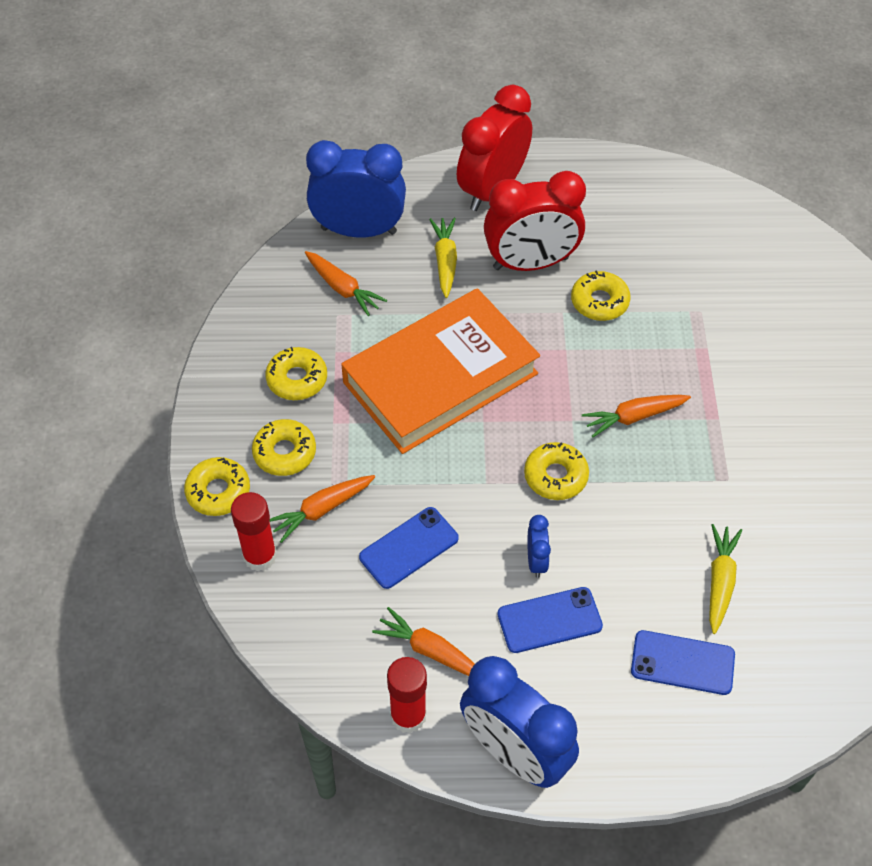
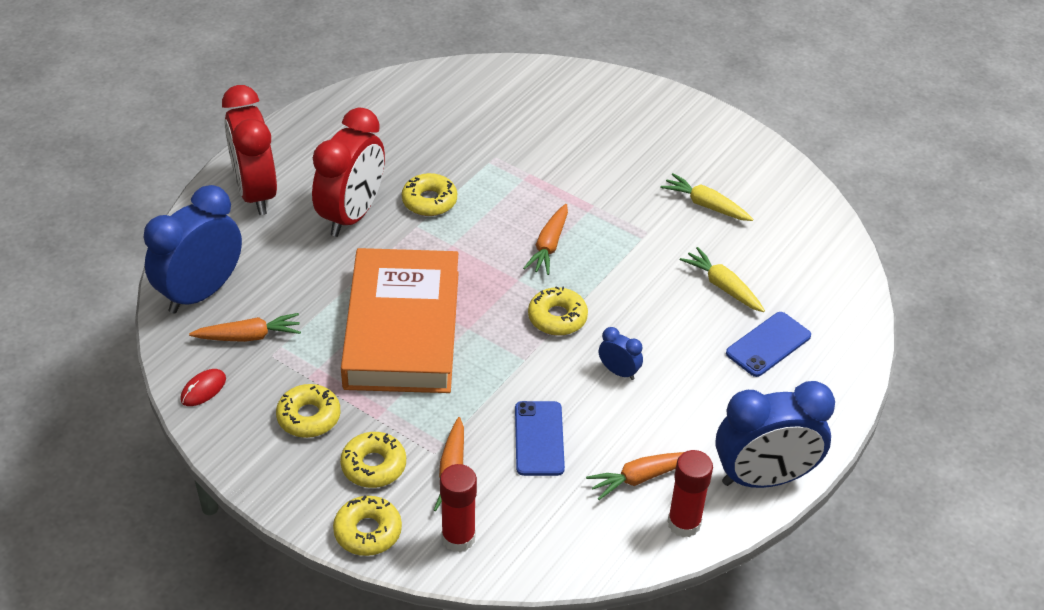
camera: 55 degrees left, 10 degrees down
yellow carrot [429,218,457,298] -> yellow carrot moved to [660,173,754,221]
blue phone [497,587,603,653] -> none
none -> red mouse [180,369,226,406]

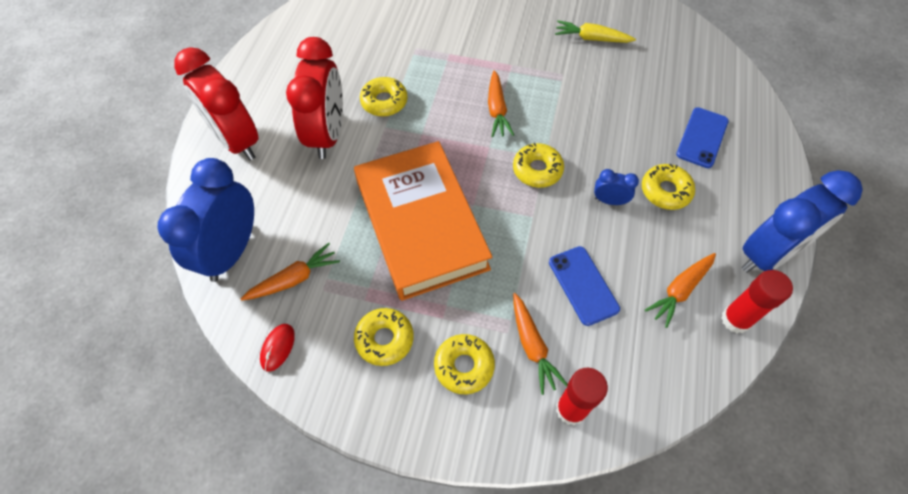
camera: 20 degrees left, 15 degrees up
yellow donut [333,495,402,556] -> yellow donut moved to [642,164,695,210]
yellow carrot [680,247,765,312] -> none

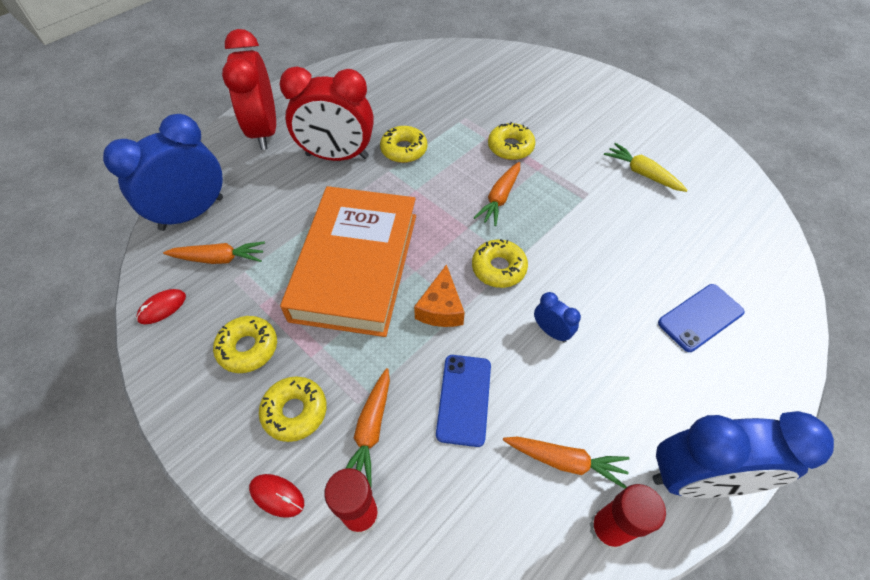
camera: 30 degrees right, 5 degrees down
red clock [286,37,343,159] -> red clock turned 60 degrees clockwise [280,67,374,161]
yellow donut [642,164,695,210] -> yellow donut moved to [488,122,535,160]
orange carrot [645,253,716,328] -> orange carrot turned 150 degrees counterclockwise [503,437,630,489]
none -> red mouse [249,474,304,518]
none -> orange cheese [414,264,465,327]

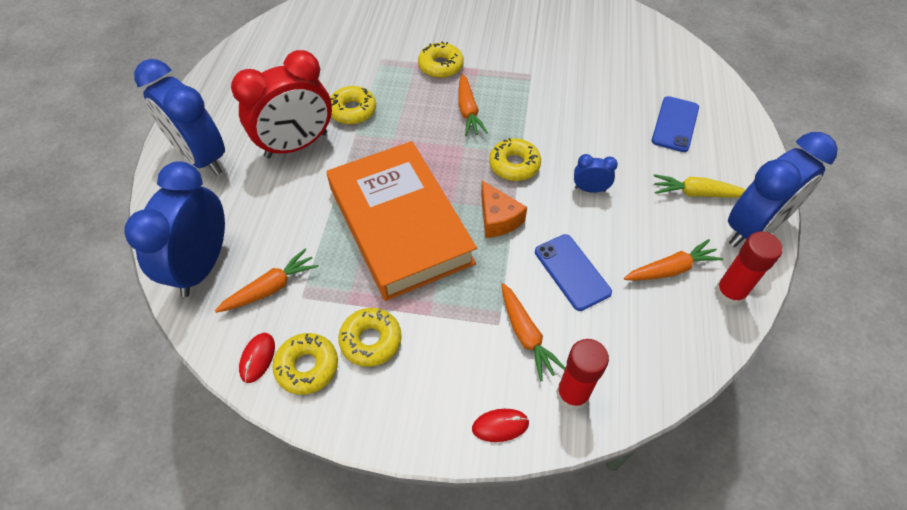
camera: 35 degrees left, 0 degrees up
red clock [222,29,276,150] -> blue clock [134,59,225,175]
yellow donut [259,376,327,442] -> yellow donut moved to [272,333,338,395]
yellow carrot [604,143,688,192] -> yellow carrot moved to [654,174,746,198]

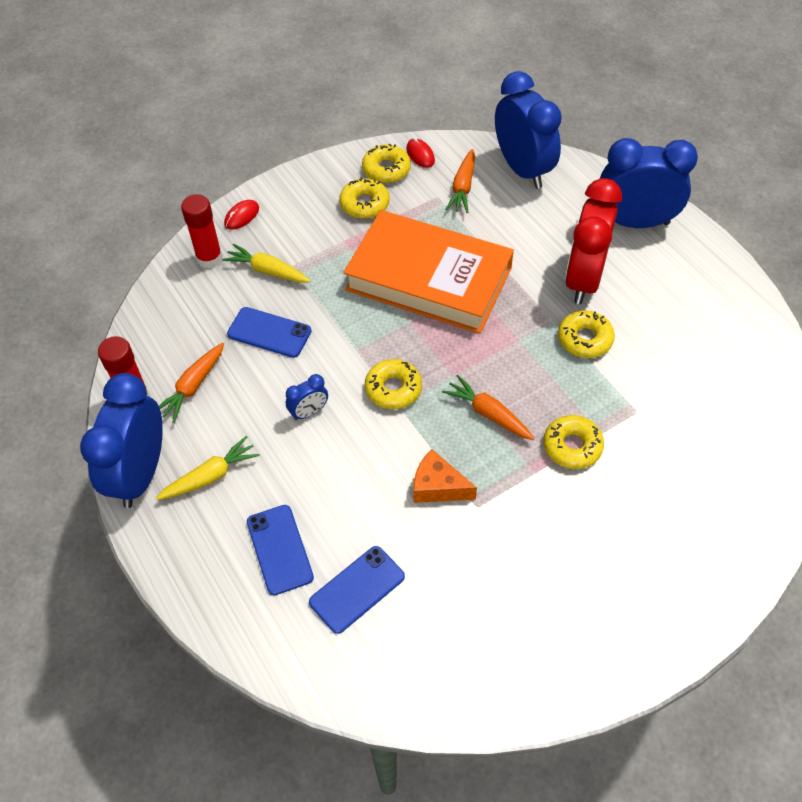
camera: 140 degrees right, 0 degrees up
orange cheese [481,180,527,238] -> orange cheese moved to [414,449,477,503]
orange carrot [501,283,565,381] -> yellow carrot [222,243,311,283]
none -> blue phone [309,546,405,634]

